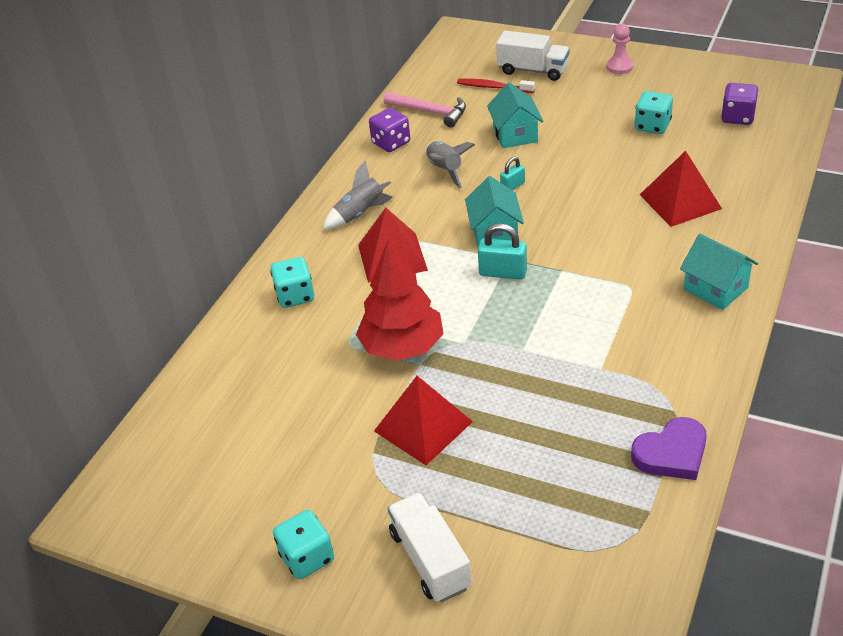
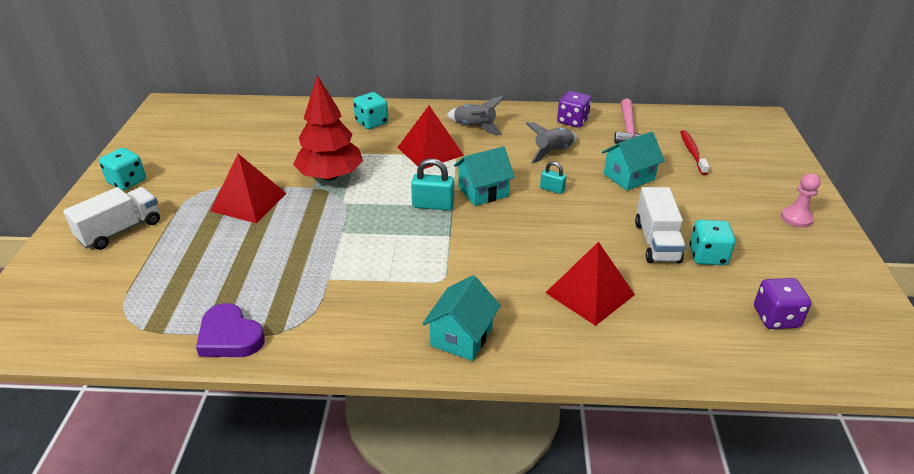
camera: 65 degrees right, 5 degrees down
turquoise padlock [478,223,527,280] -> turquoise padlock turned 75 degrees counterclockwise [411,158,454,211]
white truck [496,31,570,81] -> white truck moved to [635,187,686,263]

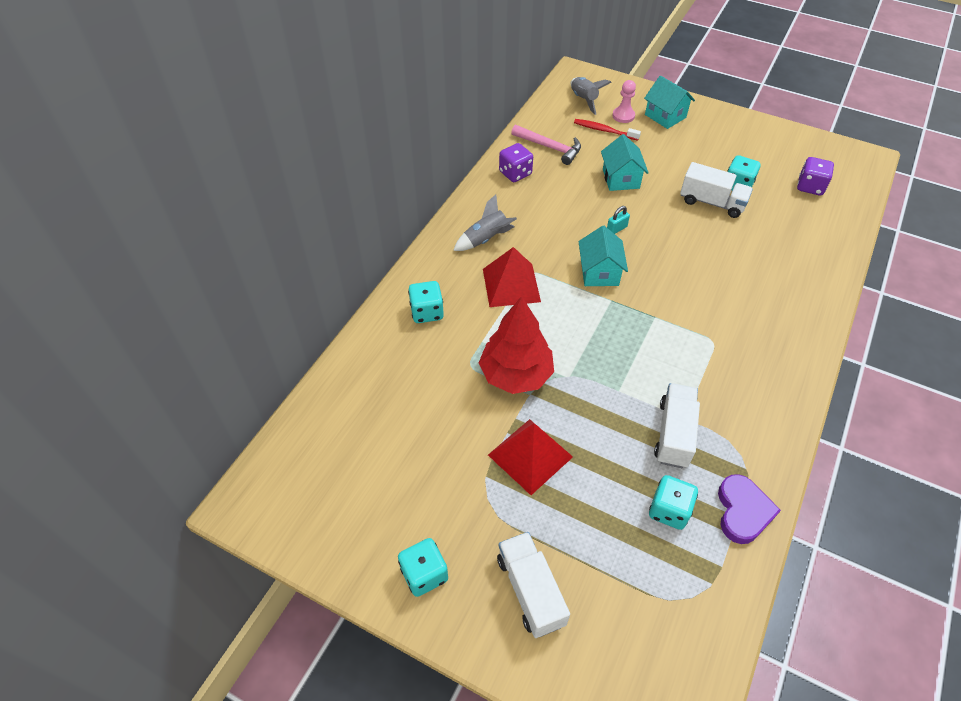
camera: 65 degrees left, 15 degrees up
purple heart [196,303,265,357] -> purple heart turned 60 degrees counterclockwise [718,474,781,544]
turquoise padlock [411,158,454,211] -> none
turquoise house [422,275,501,361] -> turquoise house moved to [644,75,695,129]
grey rocket [525,122,577,163] -> grey rocket moved to [571,77,611,115]
red pyramid [545,242,635,326] -> none
pink pawn [781,173,821,228] -> pink pawn moved to [612,80,636,123]
none -> turquoise dice [649,475,698,530]
none -> white truck [654,383,700,468]

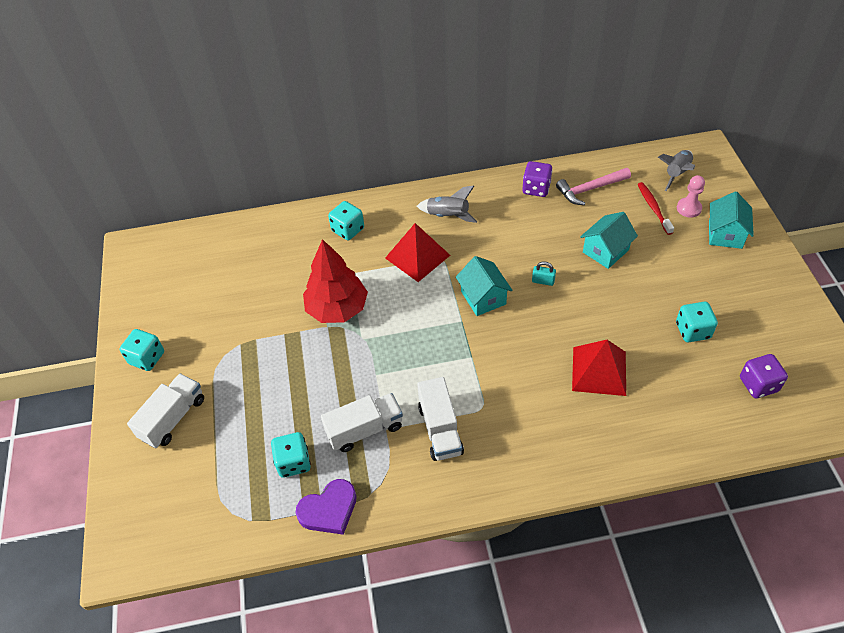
camera: 55 degrees right, 0 degrees up
red pyramid [488,419,573,495] -> red pyramid moved to [572,340,626,396]
pink hammer [511,125,581,165] -> pink hammer turned 75 degrees clockwise [556,168,631,205]
turquoise house [579,226,628,286] -> turquoise house turned 75 degrees counterclockwise [456,256,513,316]
white truck [680,162,753,218] -> white truck moved to [417,377,464,461]

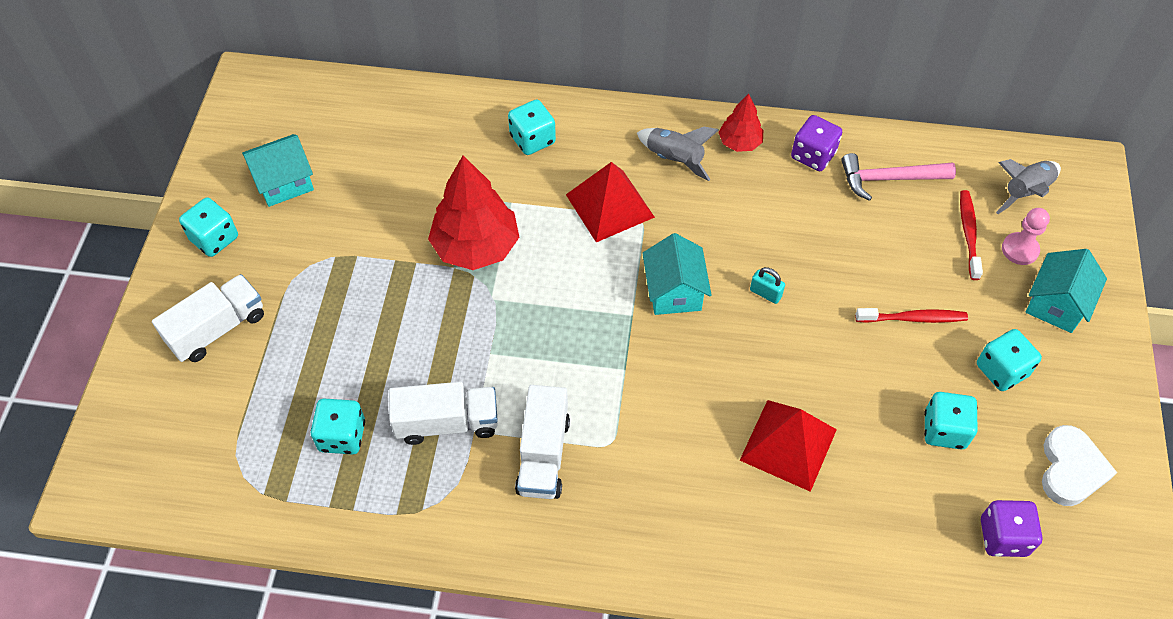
camera: 15 degrees right, 5 degrees up
purple heart [296,479,357,535] -> none
turquoise house [580,212,638,269] -> turquoise house moved to [242,134,314,207]
none -> red tree [718,93,763,152]
none -> red toothbrush [855,308,968,323]
none -> turquoise dice [977,329,1042,391]
none -> white heart [1042,425,1117,506]

